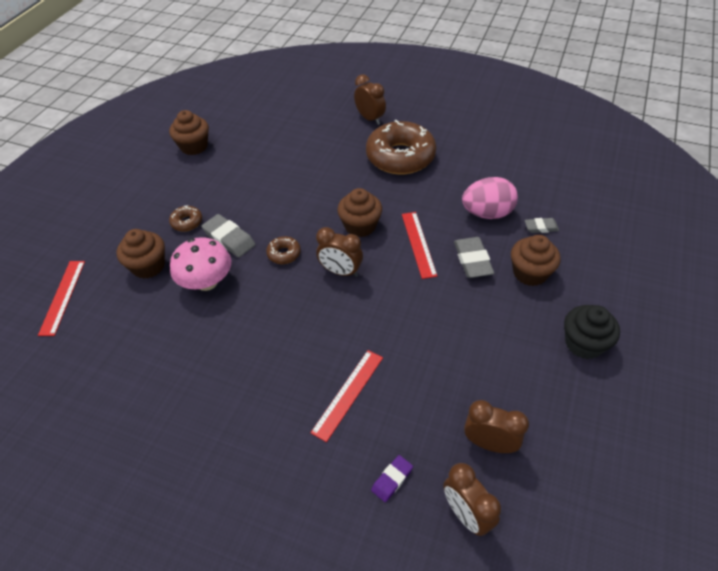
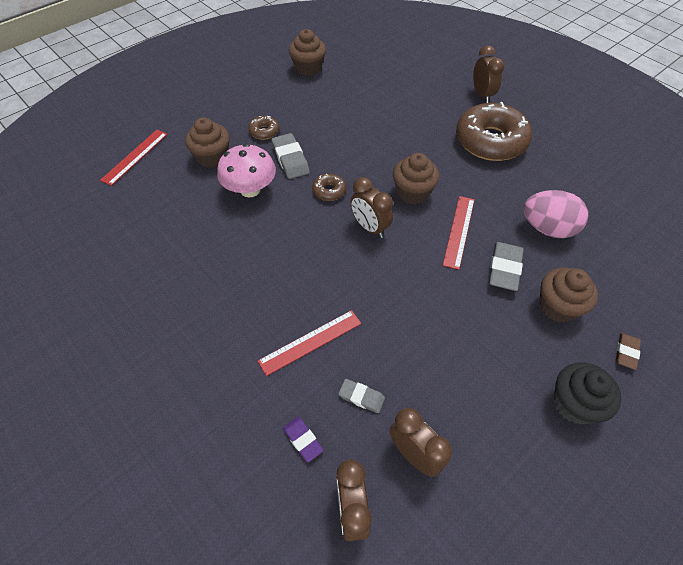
camera: 25 degrees right, 5 degrees up
purple eraser [371,455,413,502] -> purple eraser turned 75 degrees clockwise [283,417,324,462]
grey eraser [525,218,559,233] -> grey eraser moved to [338,379,385,413]
none -> brown eraser [616,333,641,370]

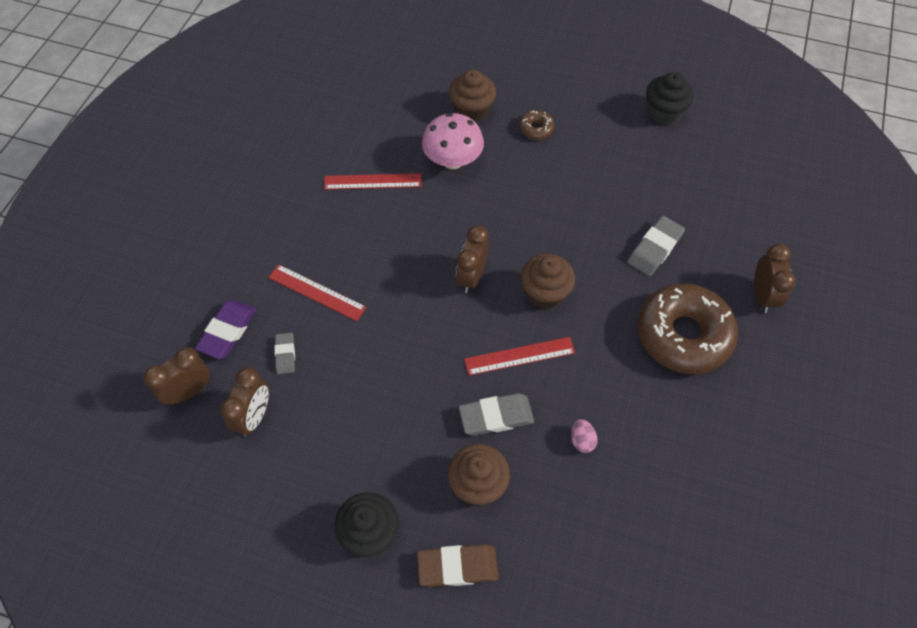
camera: 60 degrees right, 5 degrees up
red ruler [100,130,168,186] -> red ruler moved to [324,173,422,190]
grey eraser [272,133,310,179] -> grey eraser moved to [628,216,685,276]
purple eraser [283,417,324,462] -> purple eraser [195,300,256,359], size x1.67
brown cupcake [289,29,326,76] -> black cupcake [646,72,694,125]
brown donut [312,174,346,201] -> none
brown clock [473,45,504,103] -> brown clock turned 45 degrees counterclockwise [754,244,796,313]
pink egg [523,190,588,238] -> pink egg [571,419,598,453], size x0.46
brown eraser [616,333,641,370] -> brown eraser [417,544,499,587], size x1.67

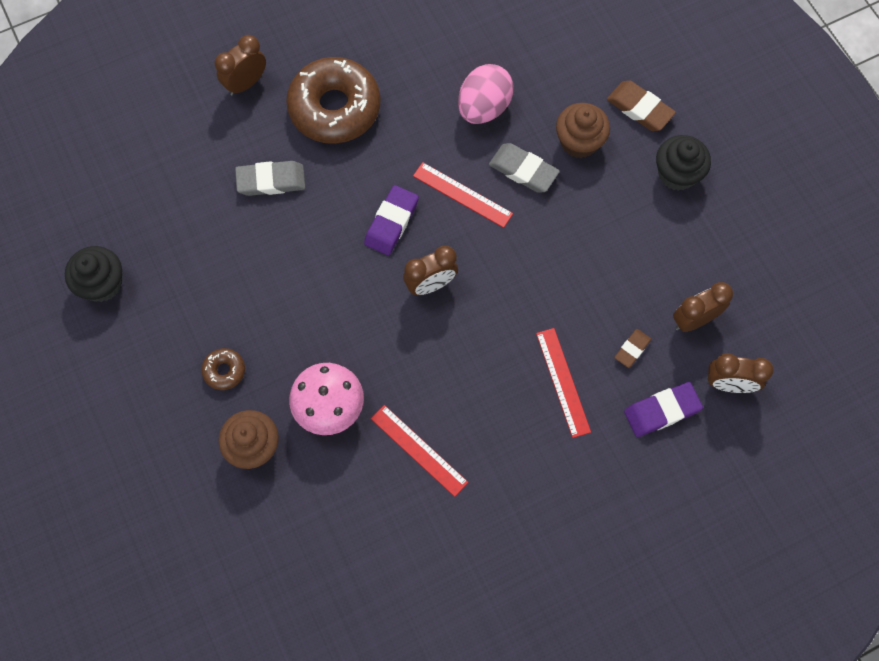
camera: 135 degrees left, 10 degrees up
grey eraser [275,333,295,374] -> brown eraser [614,329,651,368]
brown cupcake [521,254,575,309] -> purple eraser [364,185,419,255]
pink egg [571,419,598,453] -> pink egg [458,64,514,124], size x2.20

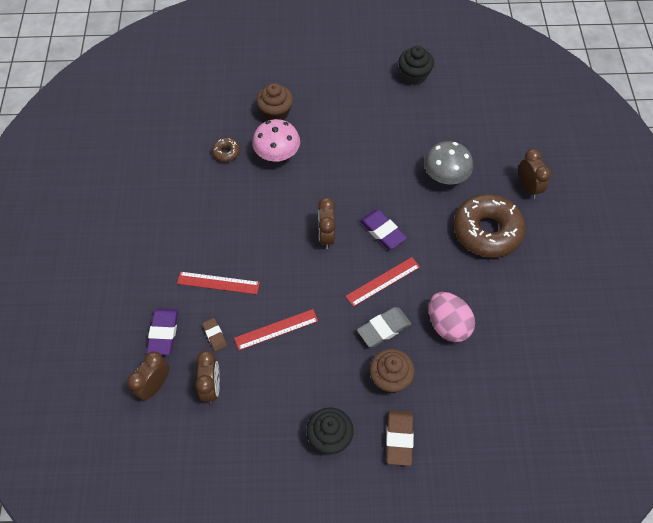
camera: 115 degrees right, 10 degrees down
brown donut [201,348,245,390] -> brown donut moved to [212,138,240,162]
grey eraser [235,161,305,196] -> grey mushroom [424,141,473,185]
red ruler [371,405,468,497] -> red ruler moved to [234,309,318,350]
brown eraser [607,81,676,131] -> brown eraser turned 60 degrees counterclockwise [386,410,414,466]

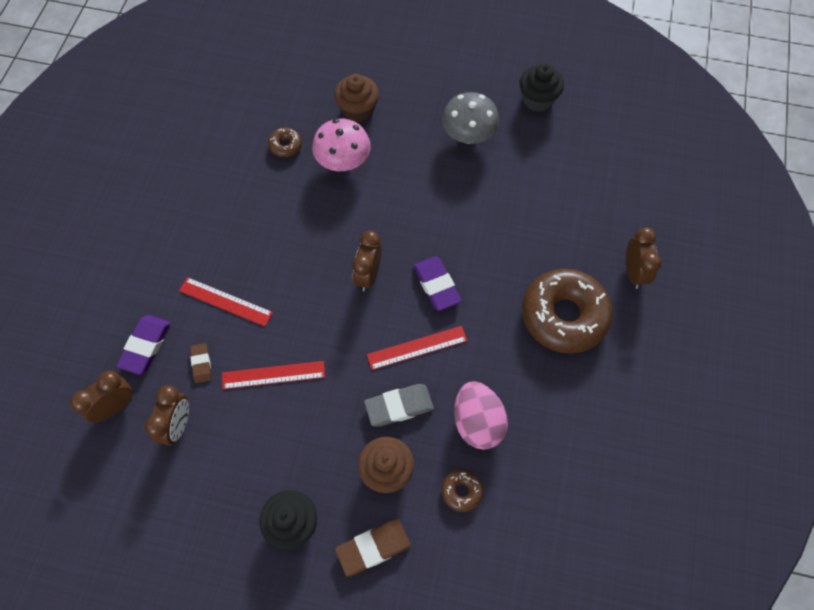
camera: 15 degrees right, 5 degrees up
brown eraser [386,410,414,466] -> brown eraser turned 45 degrees clockwise [335,519,411,577]
grey mushroom [424,141,473,185] -> grey mushroom moved to [442,92,499,144]
none -> brown donut [441,469,483,512]

